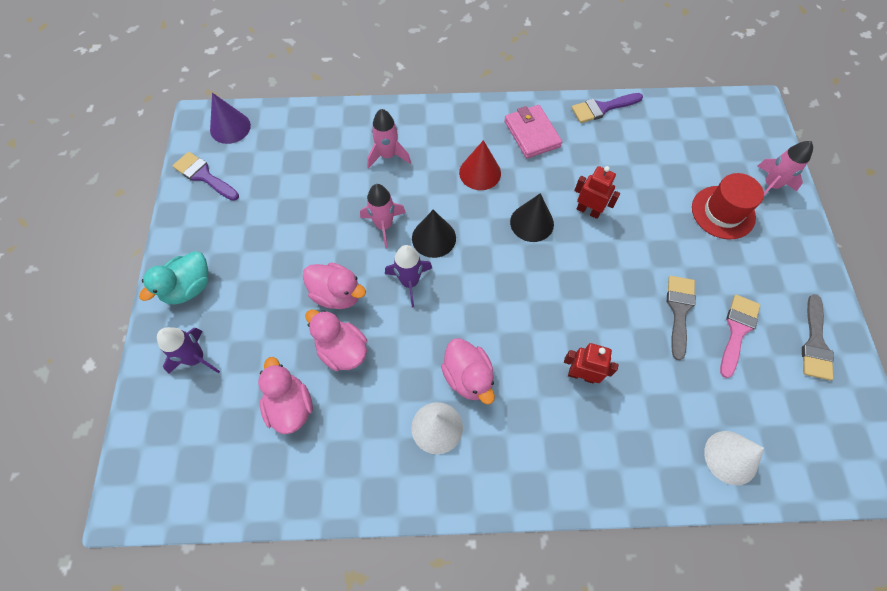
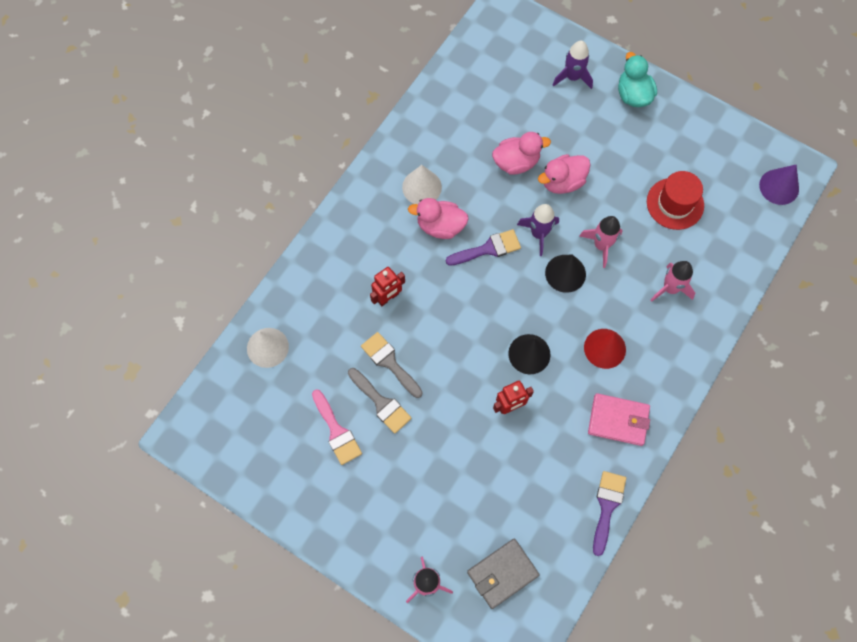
camera: 125 degrees right, 5 degrees up
purple brush [173,152,239,201] -> purple brush moved to [446,229,521,266]
pink duck [258,357,313,434] -> none
red hat [692,173,764,239] -> red hat moved to [647,171,704,230]
grey brush [802,294,834,380] -> grey brush moved to [361,332,423,398]
none -> grey wallet [467,538,540,609]

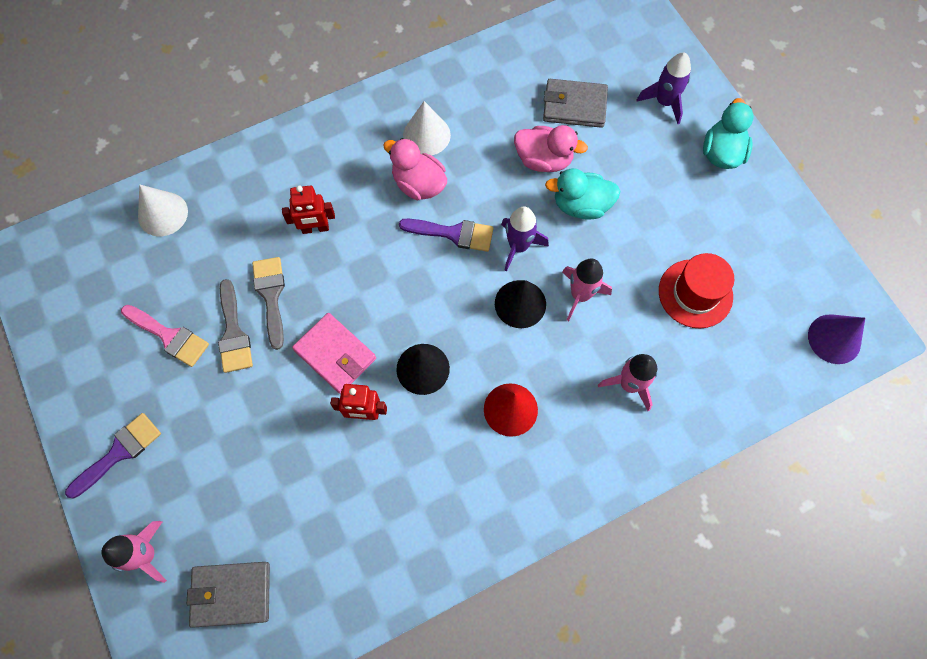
camera: 30 degrees right, 0 degrees up
pink brush [312,389,362,465] -> pink brush turned 60 degrees counterclockwise [121,305,209,367]
pink duck [538,154,591,194] -> turquoise duck [545,168,621,220]
pink wallet [588,393,650,446] -> pink wallet moved to [292,313,376,394]
purple brush [593,471,626,556] -> purple brush moved to [65,413,161,498]
none -> grey wallet [543,79,608,128]

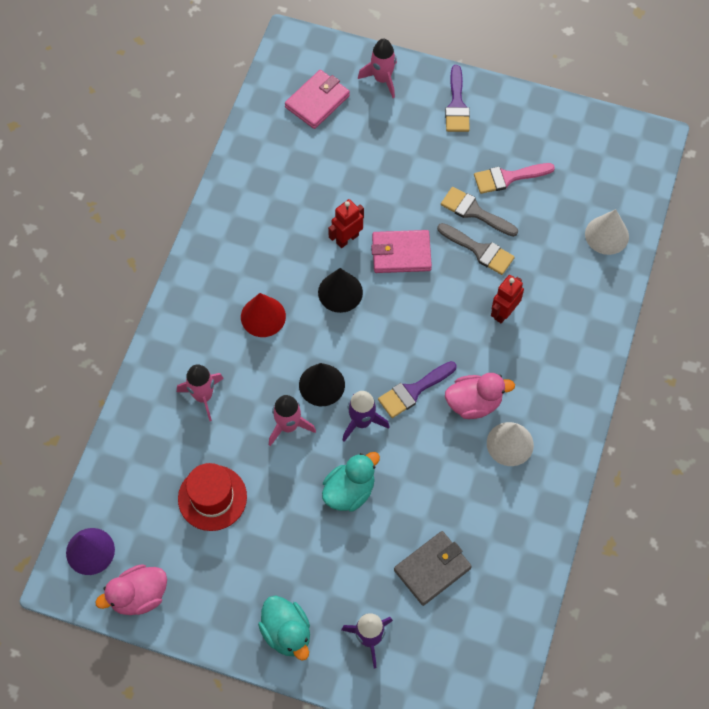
camera: 135 degrees right, 5 degrees down
grey wallet [187,562,270,628] -> pink wallet [285,70,350,129]
pink duck [514,125,588,172] -> pink duck moved to [95,564,167,615]

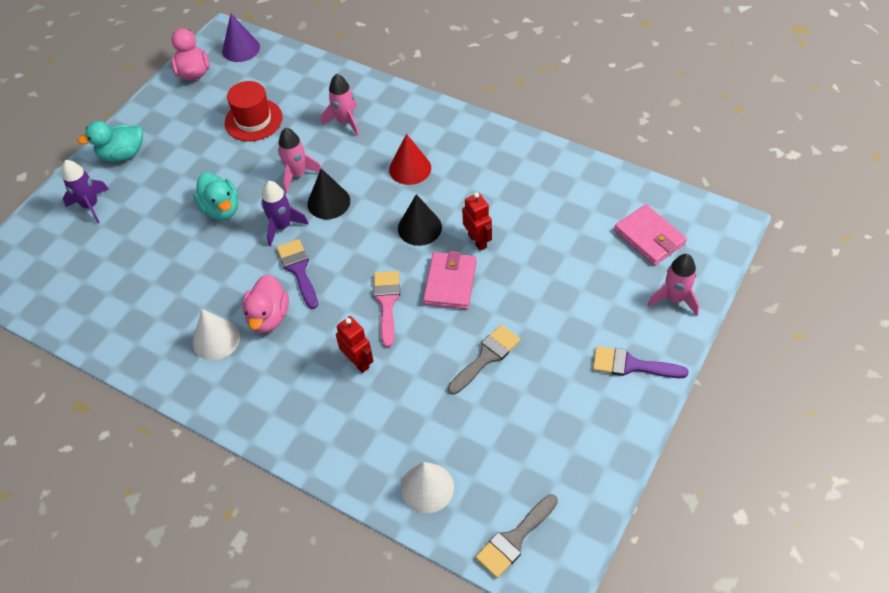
camera: 105 degrees right, 10 degrees down
grey wallet [394,531,472,606] -> none
grey brush [437,223,515,275] -> grey brush moved to [475,494,558,578]
pink brush [474,163,555,194] -> pink brush moved to [373,271,400,347]

